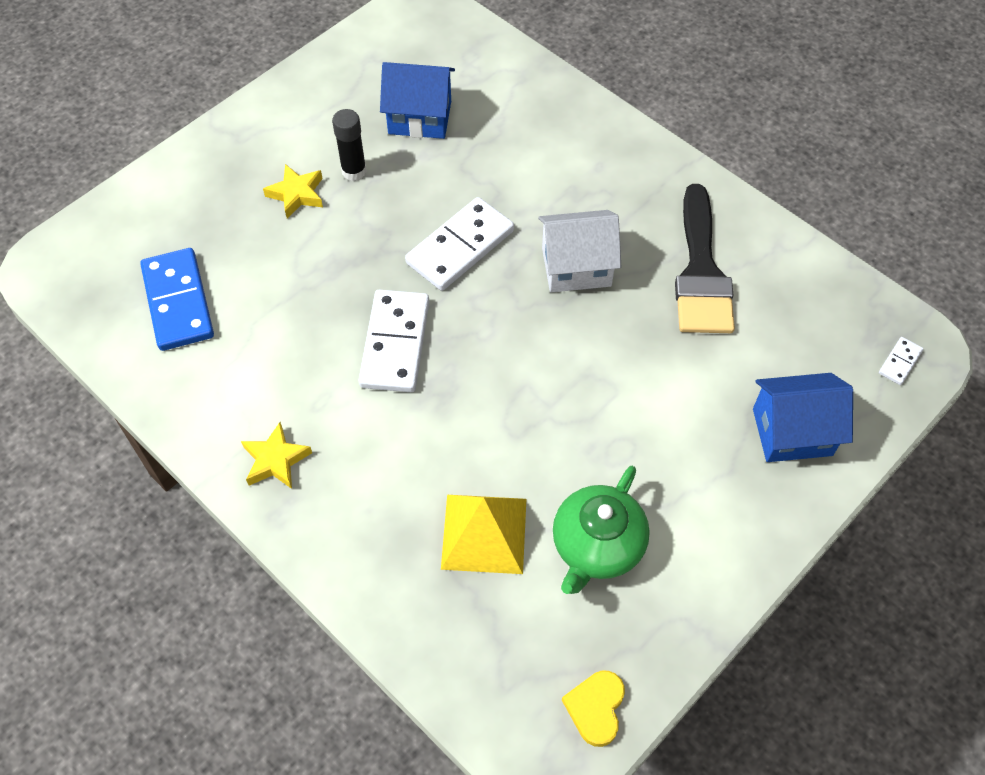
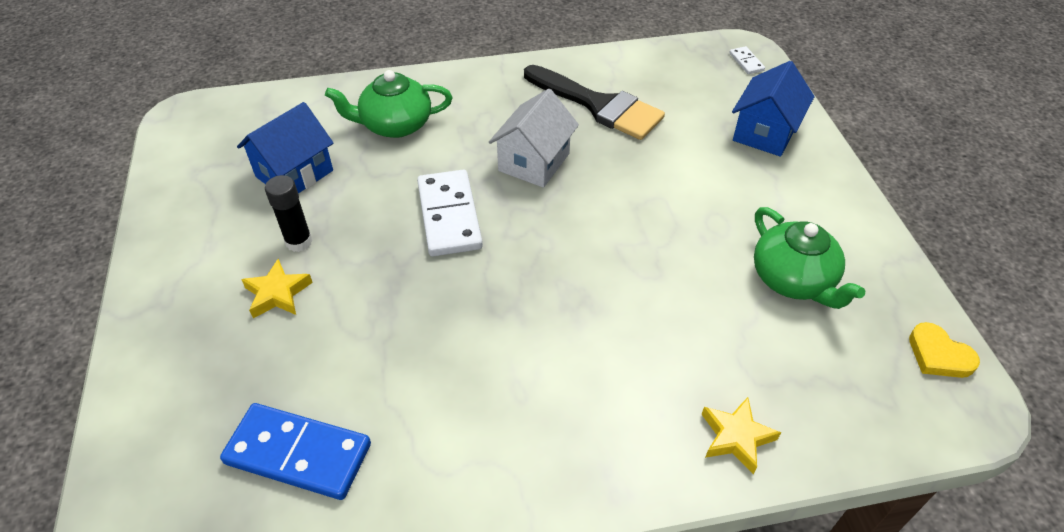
camera: 55 degrees left, 10 degrees down
yellow star [241,422,312,489] -> yellow star moved to [701,397,781,475]
white domino [359,290,429,392] -> none
yellow pyramid [441,495,526,574] -> none
none -> green teapot [325,70,452,138]

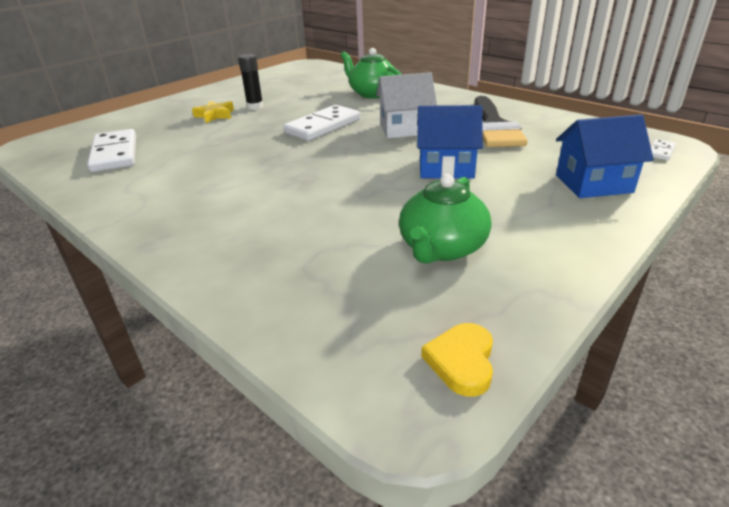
camera: 55 degrees right, 15 degrees down
blue domino [220,403,371,500] -> white domino [87,129,136,172]
blue house [237,102,333,194] -> blue house moved to [417,105,483,179]
yellow star [701,397,781,475] -> none

